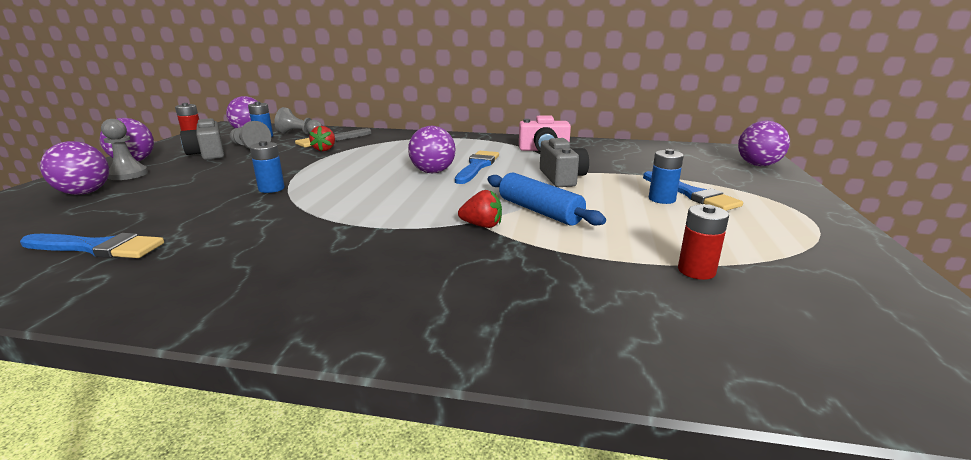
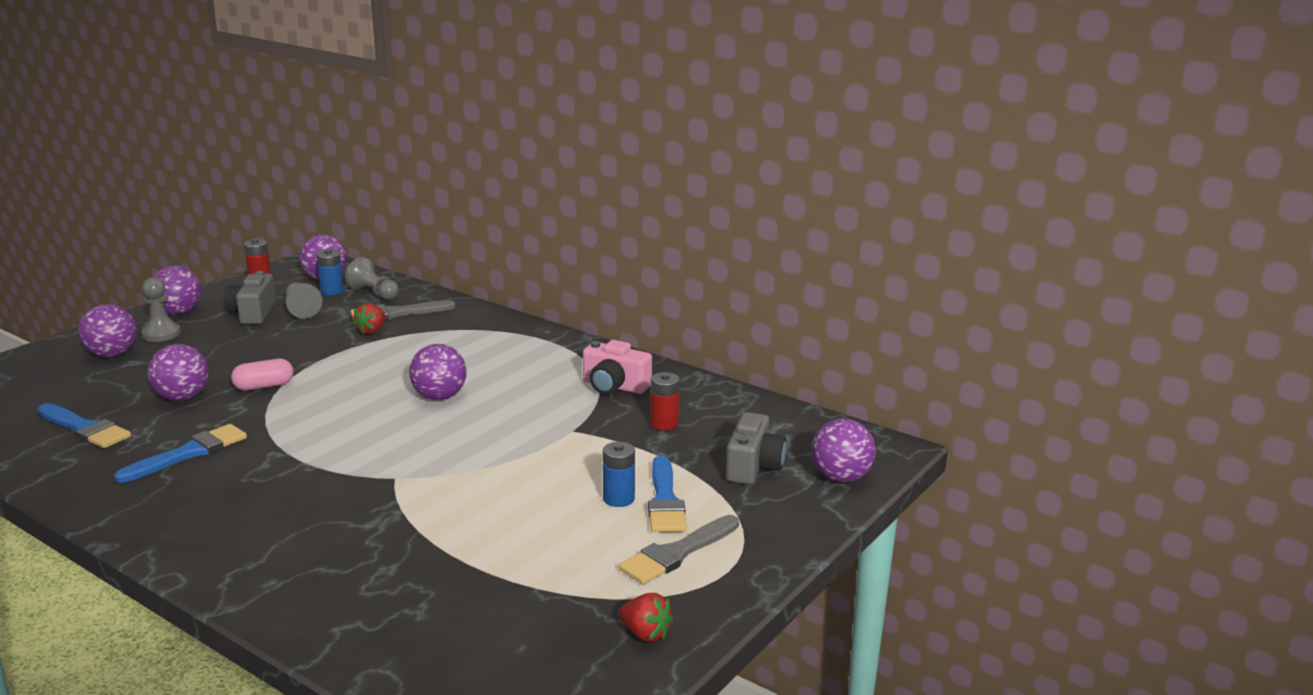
camera: 25 degrees right, 0 degrees up
blue battery [250,141,285,193] -> pink capsule [231,359,293,390]
blue brush [455,151,499,184] -> blue brush moved to [114,424,247,483]
red strawberry [458,190,502,228] -> red strawberry moved to [619,593,673,642]
blue rolling pin [487,173,606,226] -> none
grey camera [540,138,589,187] -> grey camera moved to [726,412,786,485]
red battery [678,205,729,280] -> red battery moved to [650,372,680,430]
none -> purple ball [148,344,209,401]
none -> grey brush [618,515,739,584]

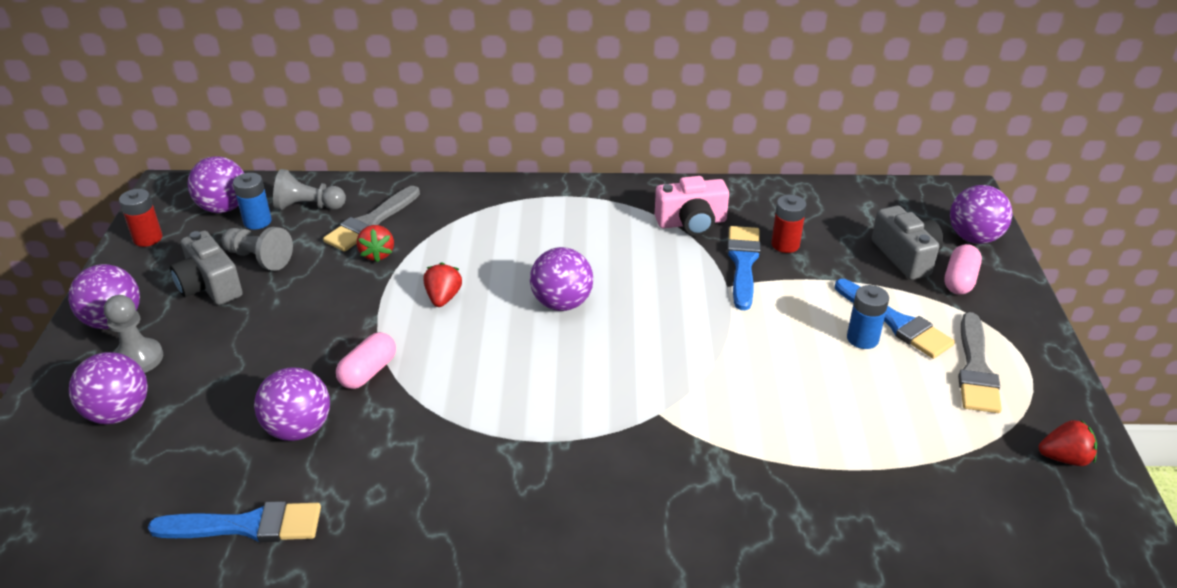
camera: 35 degrees left, 15 degrees up
blue brush [114,424,247,483] -> blue brush moved to [727,226,761,310]
none -> red strawberry [424,262,462,307]
none -> pink capsule [944,244,982,295]

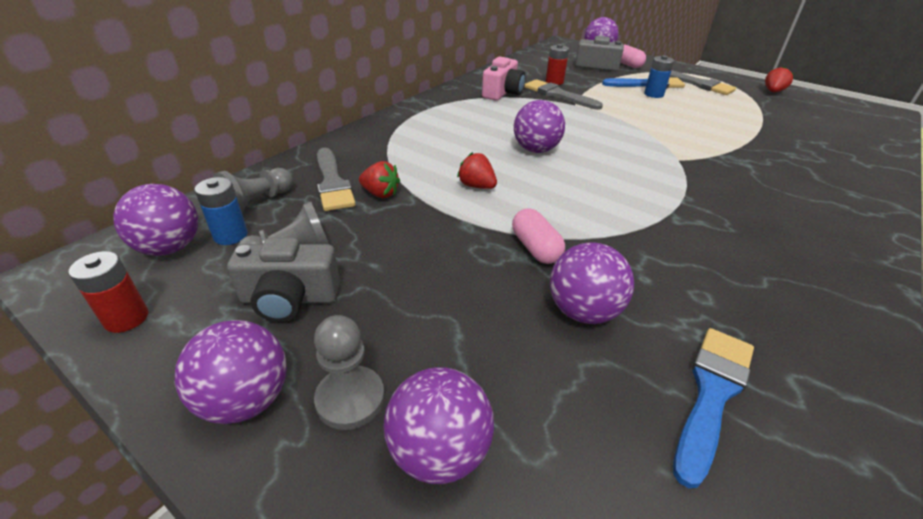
camera: 55 degrees left, 0 degrees up
blue brush [727,226,761,310] -> grey brush [524,79,603,110]

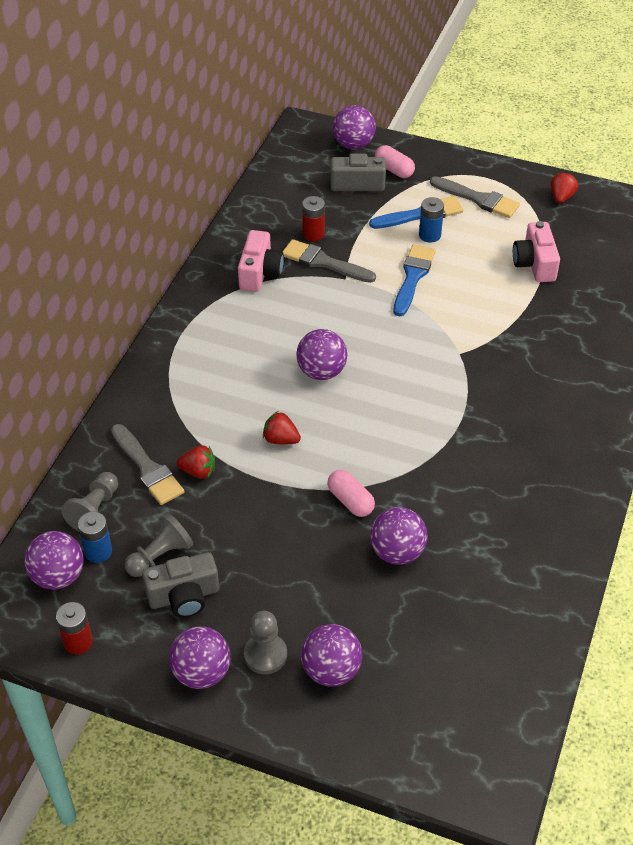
camera: 15 degrees left, 10 degrees up
blue brush [673,328,754,488] -> blue brush moved to [393,244,436,316]
none -> pink camera [513,221,560,282]

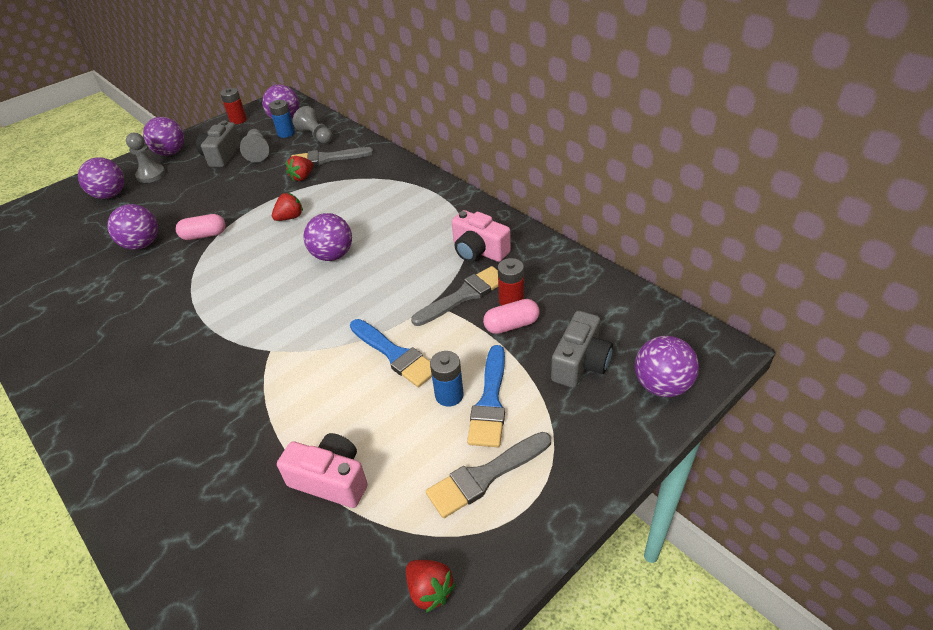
camera: 120 degrees right, 5 degrees down
pink capsule [375,145,415,178] -> pink capsule moved to [483,299,540,334]

